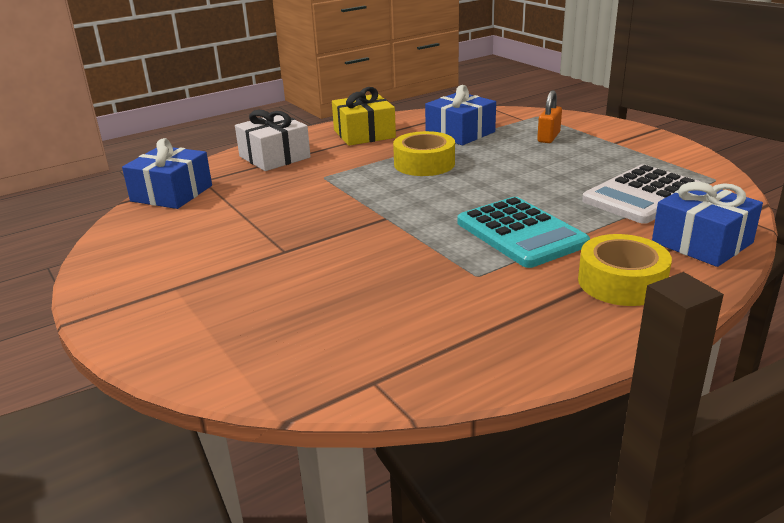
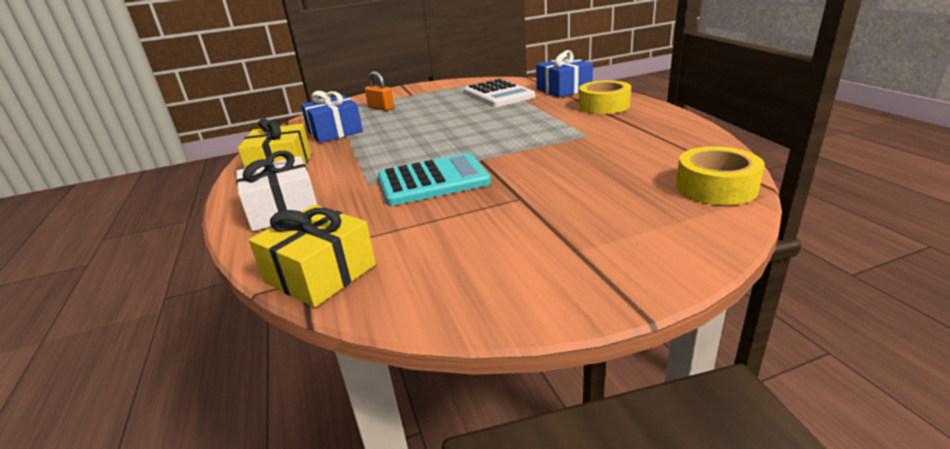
camera: 75 degrees left, 0 degrees up
blue gift [122,138,212,209] -> yellow gift [249,205,376,307]
yellow tape [393,131,455,176] -> yellow tape moved to [676,146,765,205]
turquoise calculator [458,197,590,268] -> turquoise calculator moved to [378,153,491,206]

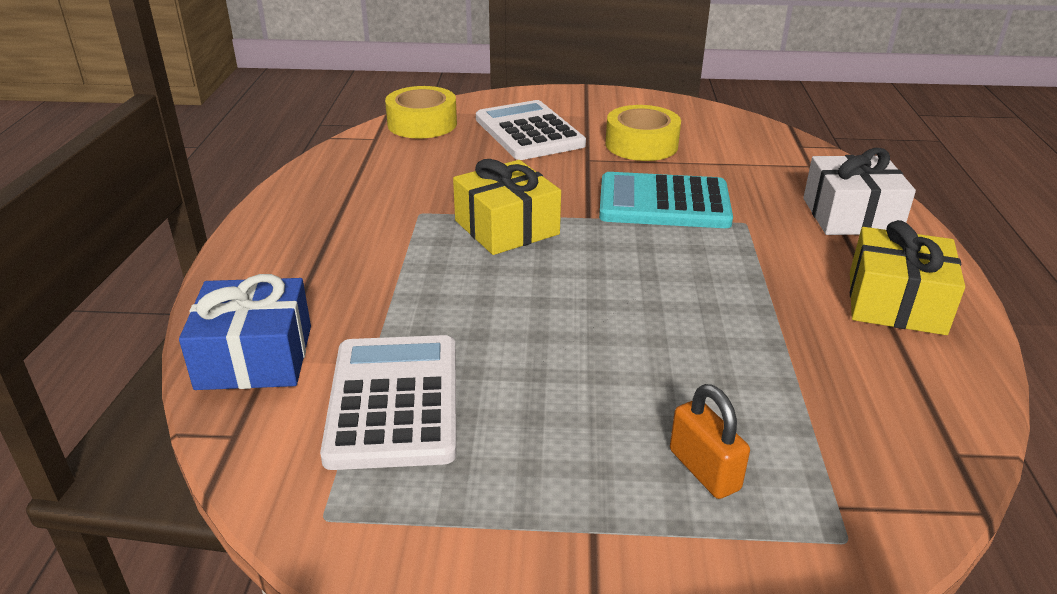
camera: 160 degrees left, 5 degrees up
yellow gift [249,205,376,307] -> yellow gift moved to [453,159,561,255]
blue gift [301,91,363,143] -> none
yellow tape [579,80,631,114] -> yellow tape moved to [605,105,681,161]
none -> white calculator [476,100,586,160]

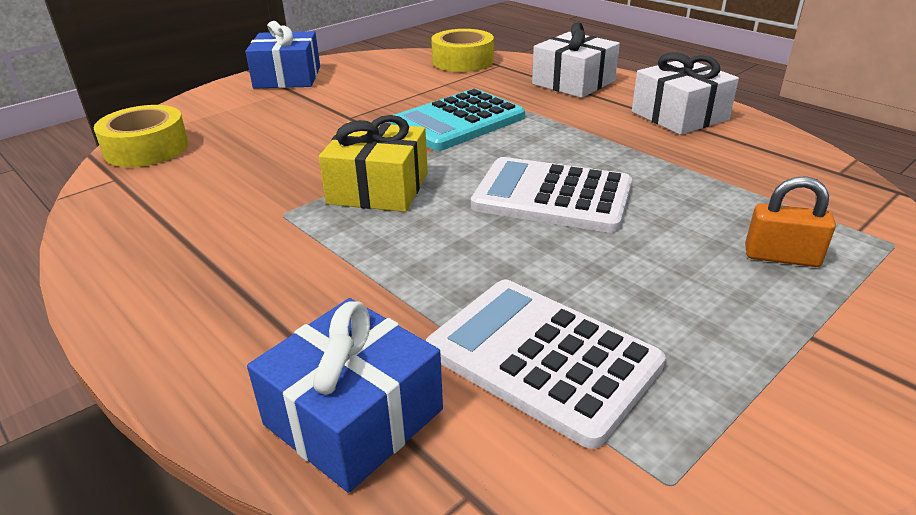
camera: 45 degrees left, 0 degrees up
white calculator [476,100,586,160] -> white calculator moved to [471,157,632,233]
yellow tape [605,105,681,161] -> yellow tape moved to [431,29,494,72]
yellow gift [850,220,965,335] -> white gift [632,52,739,135]
none -> blue gift [245,21,320,89]

